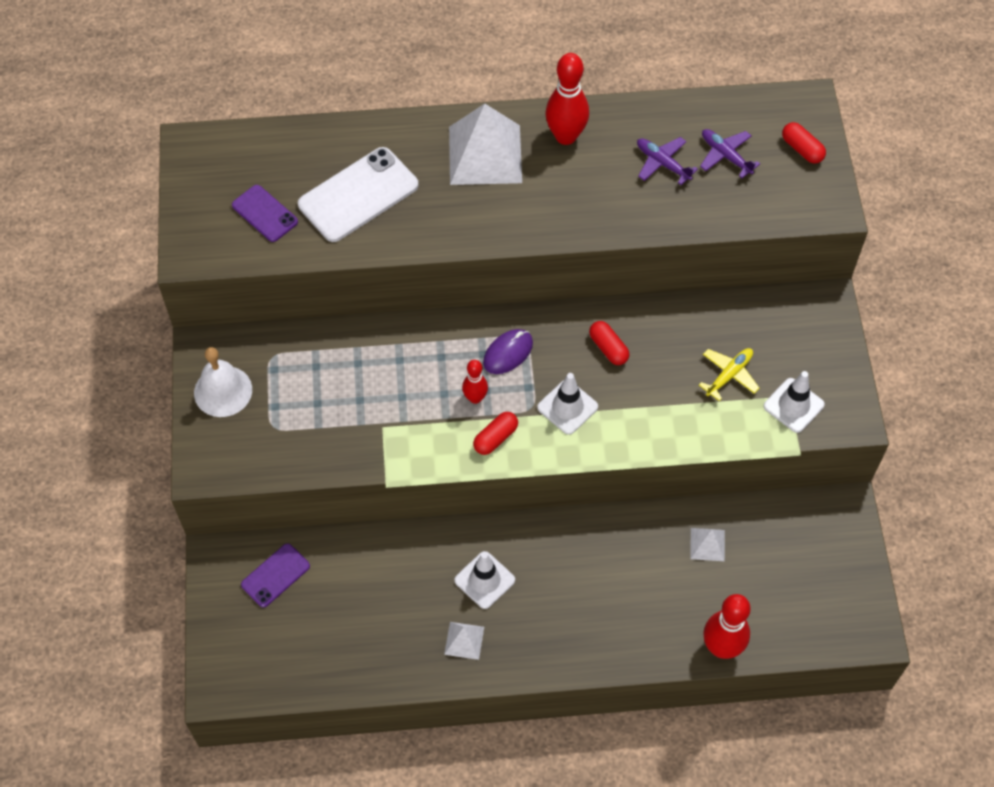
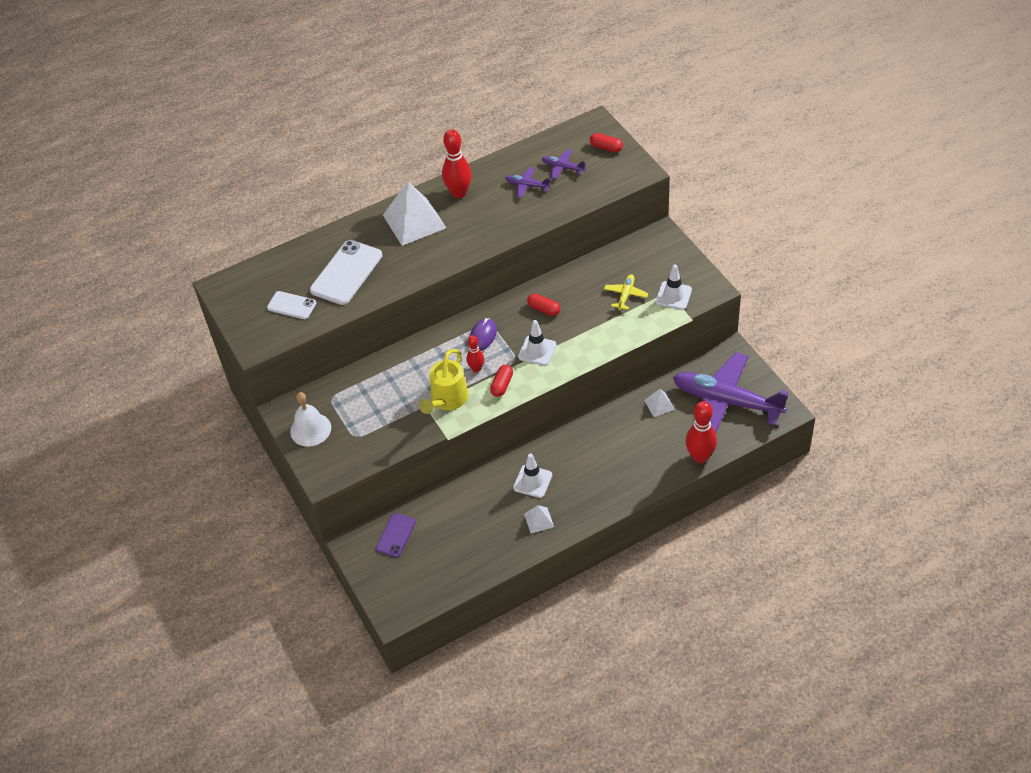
camera: 20 degrees left, 10 degrees down
purple phone [232,185,298,242] -> white phone [267,291,316,319]
none -> yellow watering can [419,349,468,414]
none -> purple plane [673,352,788,433]

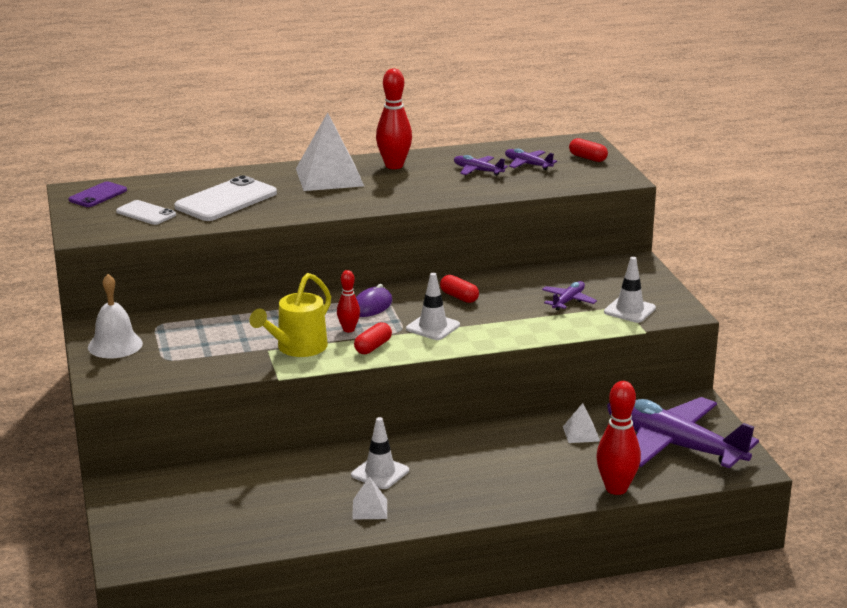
camera: 10 degrees right, 25 degrees down
purple phone [376,513,416,557] -> purple phone moved to [68,181,127,207]
yellow plane [604,274,648,310] -> purple plane [542,281,597,310]

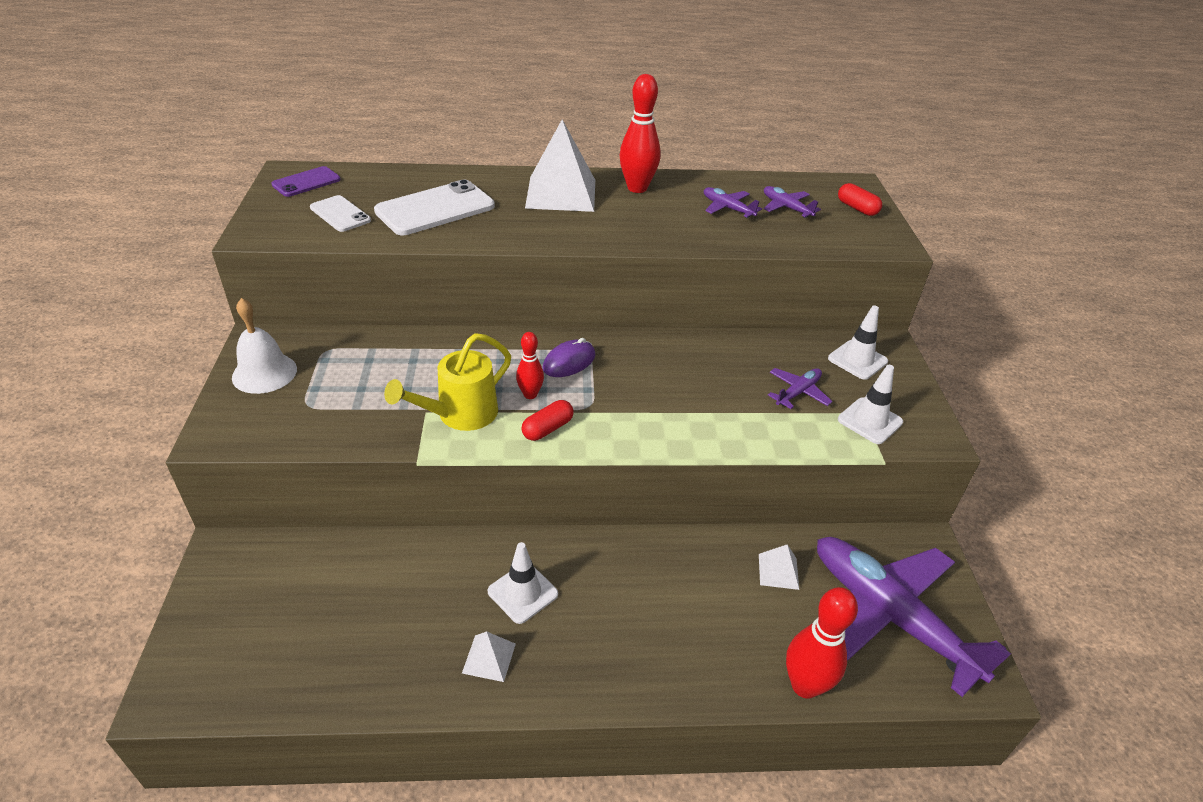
camera: 10 degrees right, 15 degrees up
white traffic cone [406,273,460,340] -> white traffic cone moved to [828,305,888,380]
red capsule [440,275,479,303] -> none

